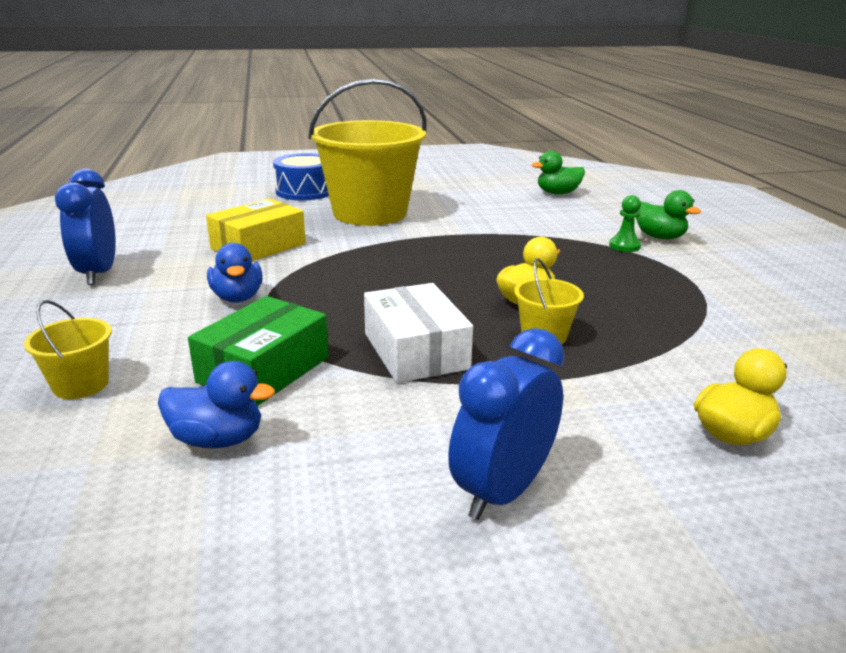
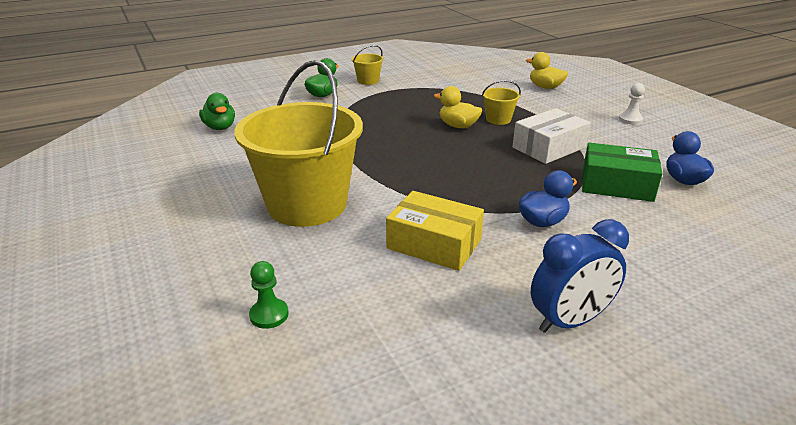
camera: 105 degrees left, 5 degrees up
yellow bucket [24,300,112,399] -> yellow bucket moved to [352,45,384,85]
blue drum [273,153,329,200] -> none
blue clock [448,328,565,520] -> white pawn [619,83,645,125]
green pawn [609,195,641,252] -> green pawn moved to [249,261,289,329]

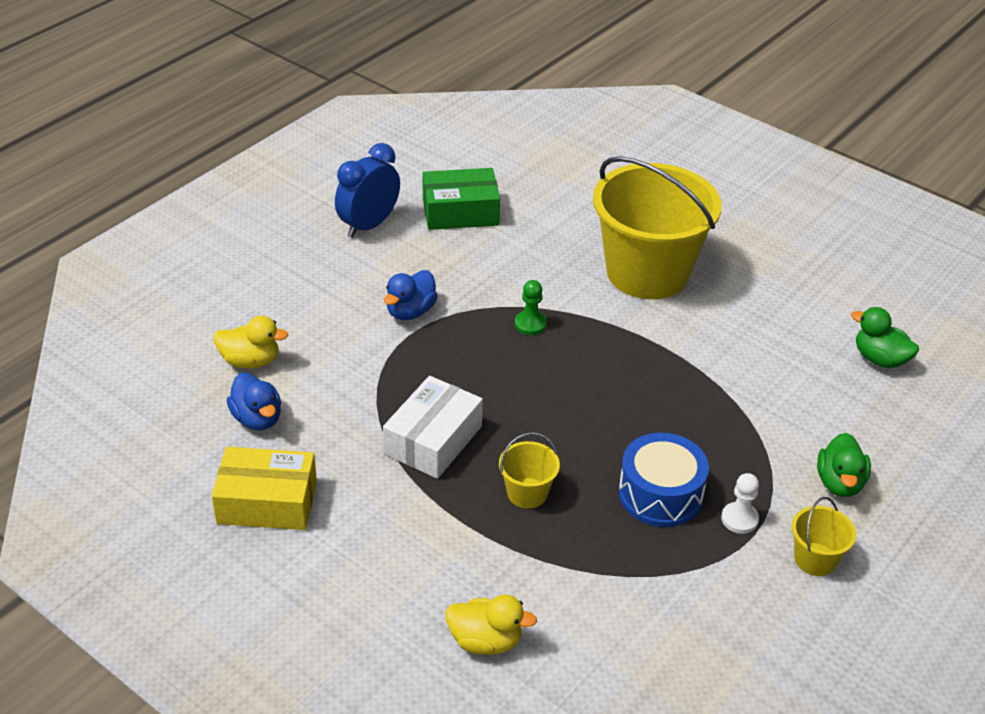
camera: 155 degrees right, 10 degrees up
green pawn [249,261,289,329] -> green pawn moved to [515,280,547,335]
yellow box [386,191,484,271] -> yellow box moved to [212,447,317,530]
yellow duck [434,86,482,128] -> yellow duck moved to [214,316,288,368]
green box [582,143,663,202] -> green box moved to [422,168,500,230]
white pawn [619,83,645,125] -> white pawn moved to [721,473,759,534]
none -> blue drum [619,433,709,527]

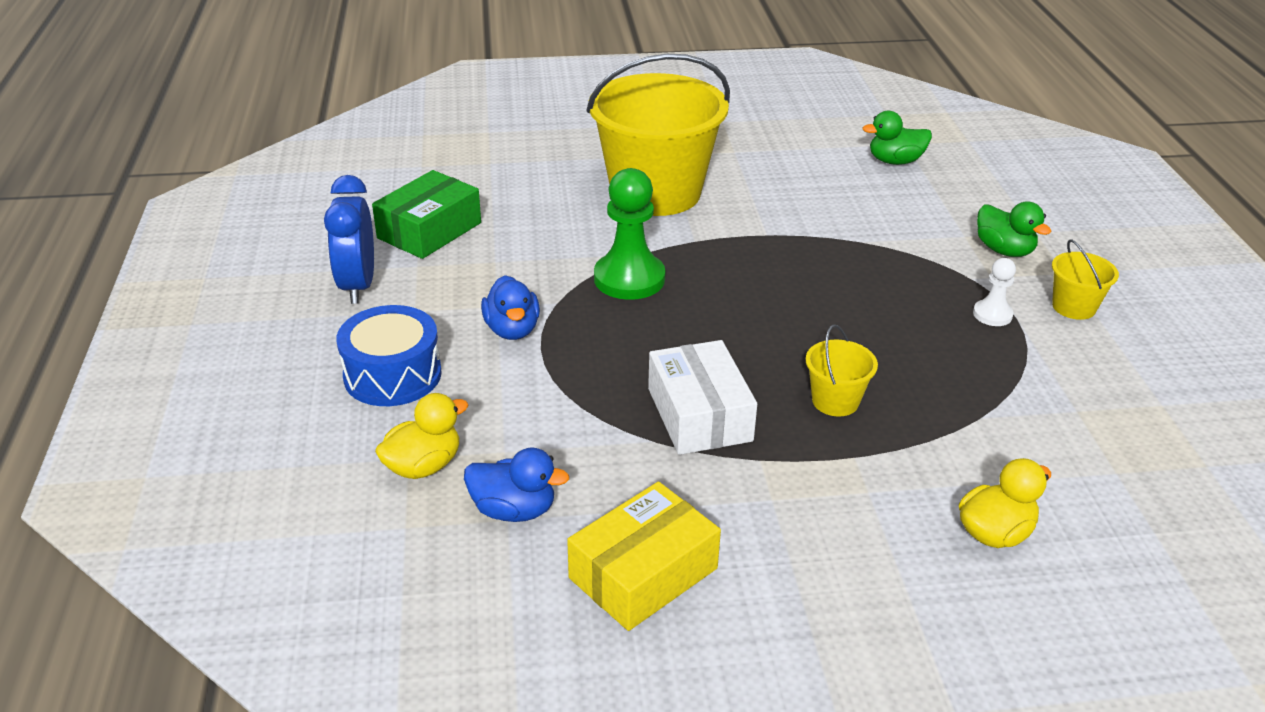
camera: 45 degrees left, 5 degrees down
green pawn [515,280,547,335] -> green pawn [594,168,665,300], size x1.92
blue drum [619,433,709,527] -> blue drum moved to [336,305,442,406]

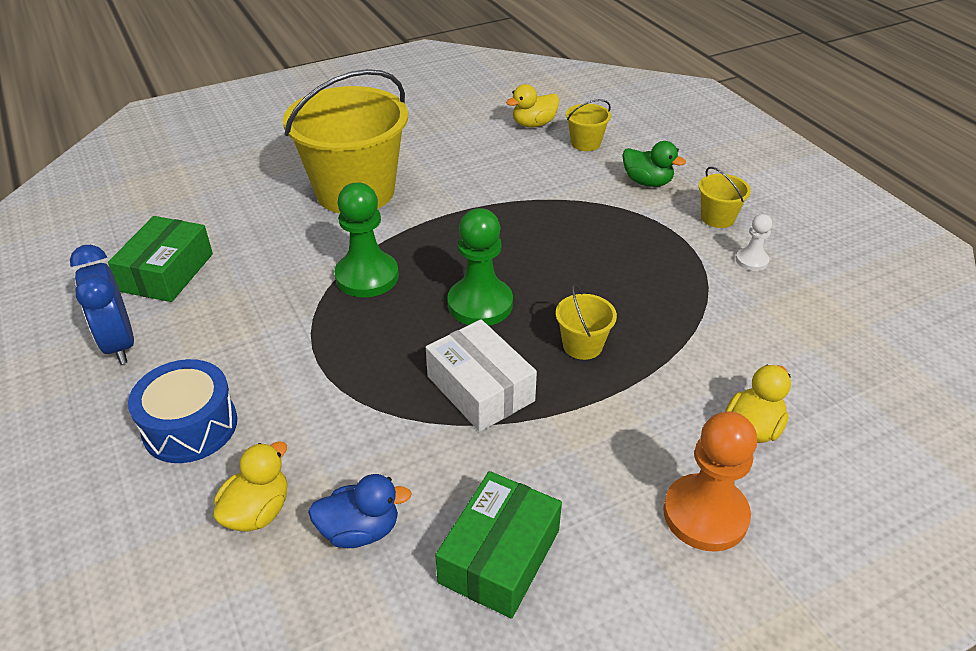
camera: 20 degrees left, 5 degrees up
blue duck [481,275,540,340] -> none
yellow box [567,482,721,631] -> green box [435,471,562,619]
green duck [863,111,932,165] -> yellow duck [506,84,559,127]
white pawn [973,258,1016,326] -> white pawn moved to [736,214,772,271]
none -> green pawn [447,208,513,326]
none -> yellow bucket [566,99,611,151]
none -> orange pawn [663,411,757,552]

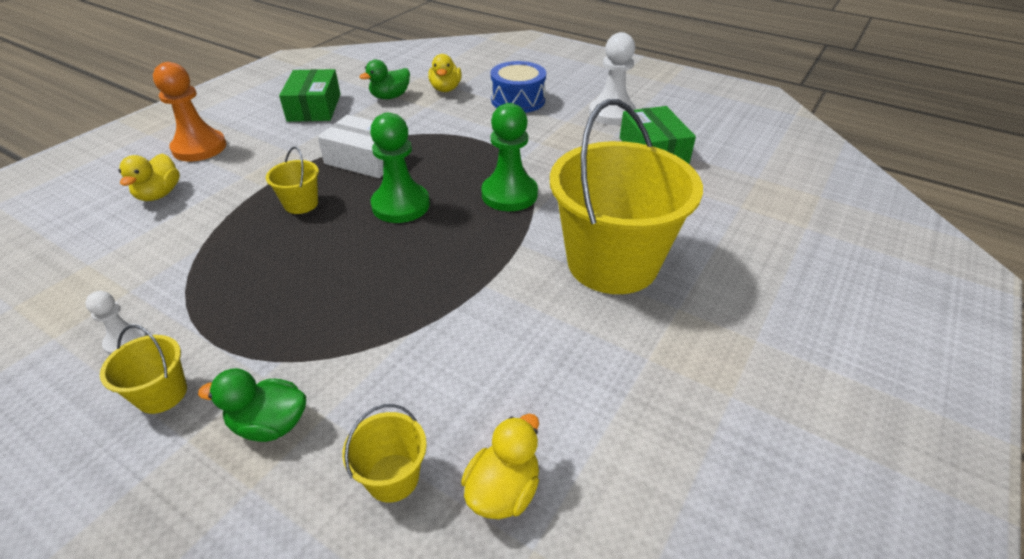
camera: 150 degrees right, 0 degrees up
blue clock [70,245,134,364] -> white pawn [589,32,636,125]
blue duck [308,474,412,548] -> green duck [359,59,410,99]

